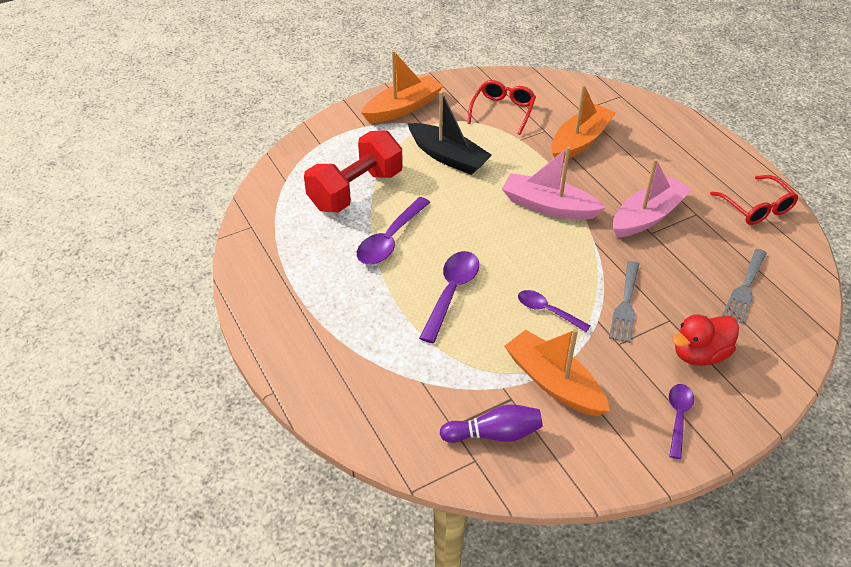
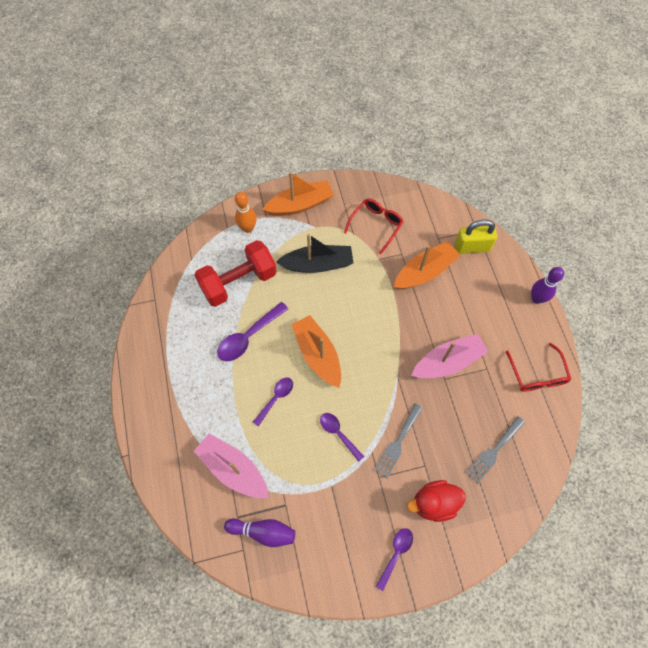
camera: 15 degrees right, 20 degrees up
black boat [408,91,492,175] -> black boat turned 60 degrees counterclockwise [276,234,353,273]
purple spoon [419,251,479,343] -> purple spoon [253,378,293,426], size x0.64
pink boat [502,146,606,220] -> pink boat moved to [194,433,269,498]
orange boat [504,329,610,416] -> orange boat moved to [292,315,341,388]
none -> orange bowling pin [235,192,257,233]
none -> yellow padlock [455,219,497,254]
none -> purple bowling pin [531,267,564,304]

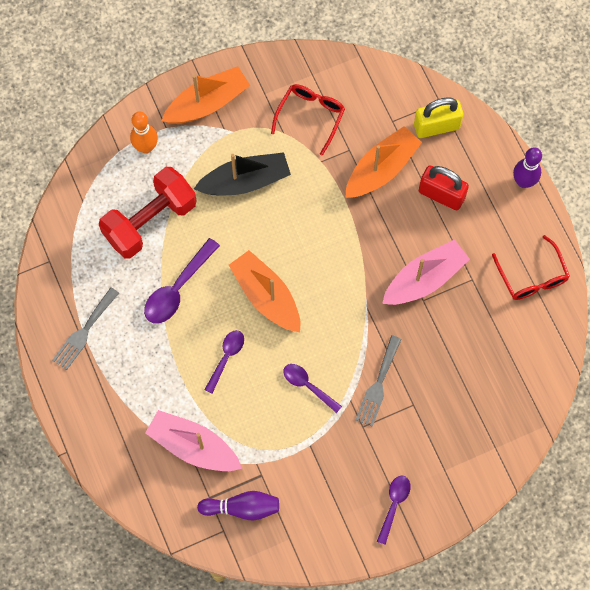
camera: 10 degrees left, 5 degrees up
red duck [407,480,466,522] -> none
grey fork [465,416,525,484] -> grey fork moved to [52,287,119,370]
none -> red padlock [419,166,469,210]

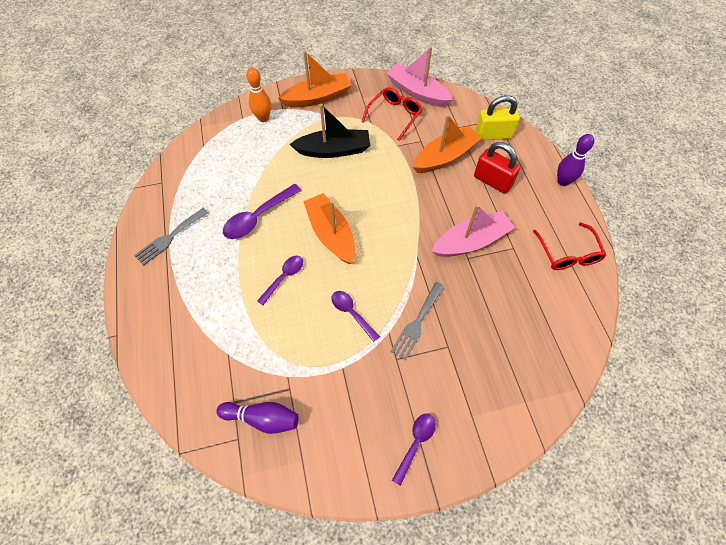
camera: 10 degrees right, 10 degrees down
red dumbbell [99,167,197,259] -> none
pink boat [145,410,242,471] -> pink boat moved to [386,46,453,107]

